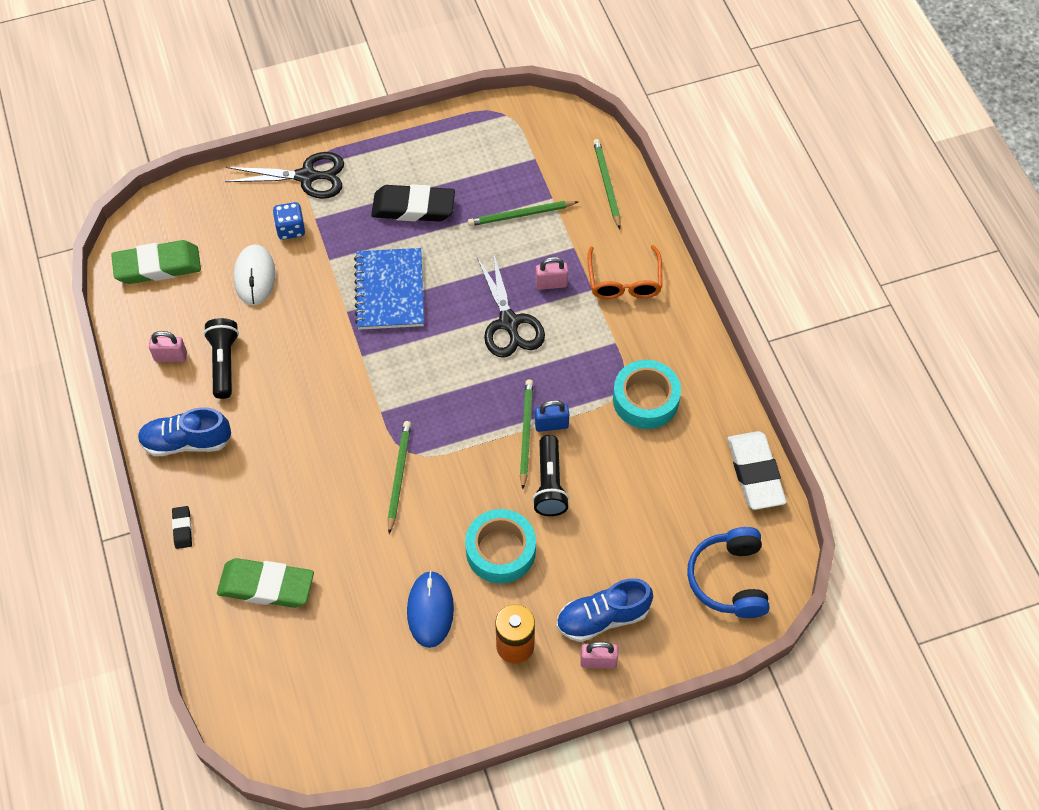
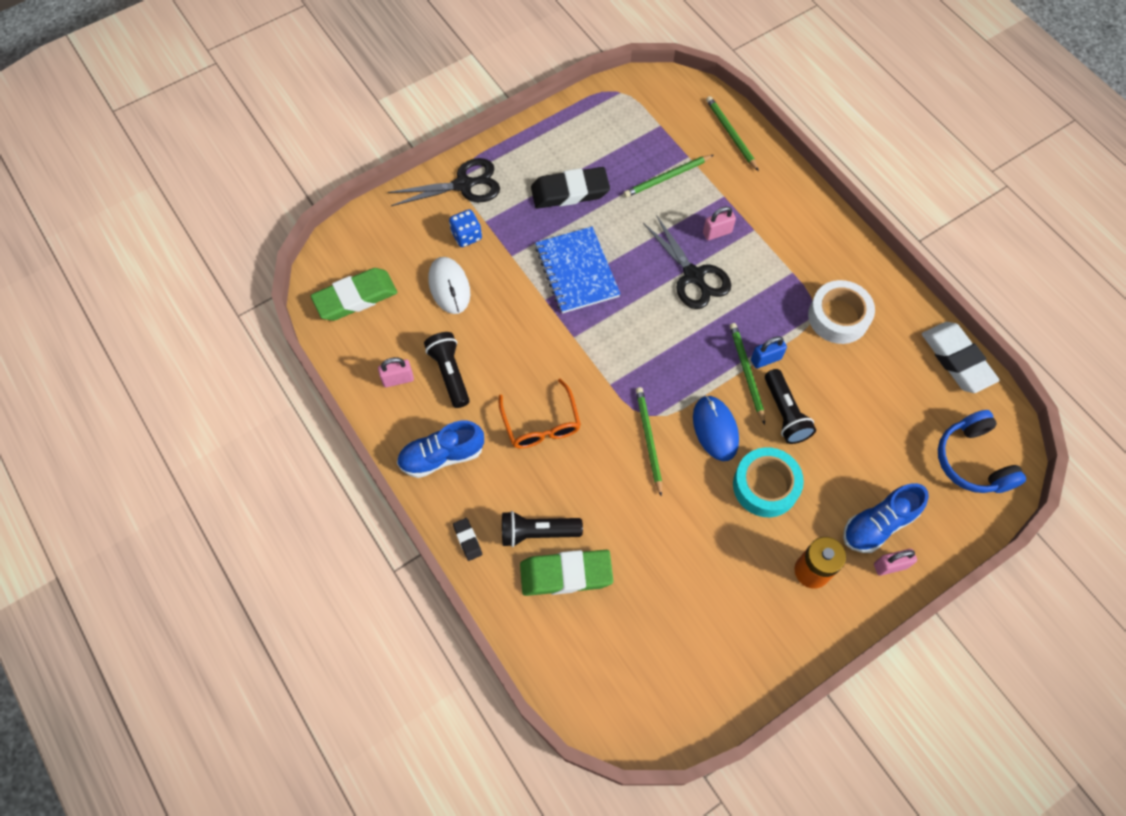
camera: 15 degrees left, 5 degrees up
blue mouse [407,571,454,648] -> blue mouse moved to [693,396,739,461]
orange glasses [587,245,662,299] -> orange glasses moved to [499,379,581,449]
turquoise tape [613,360,681,429] -> white tape [808,280,875,344]
none -> black flashlight [502,511,583,547]

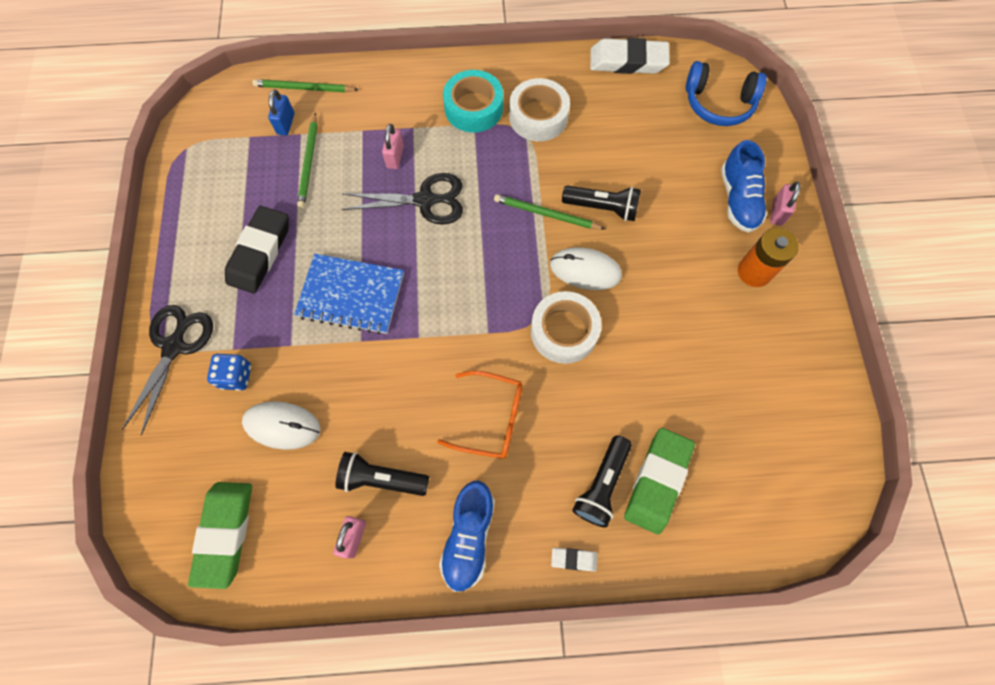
camera: 60 degrees left, 5 degrees up
black eraser [453,518,482,561] -> white eraser [551,547,598,572]
green pencil [636,387,662,497] -> white tape [531,291,602,364]
blue mouse [693,396,739,461] -> white mouse [550,247,622,290]
turquoise tape [733,447,804,517] -> turquoise tape moved to [443,70,503,133]
blue padlock [751,336,787,369] -> blue padlock moved to [268,89,294,136]

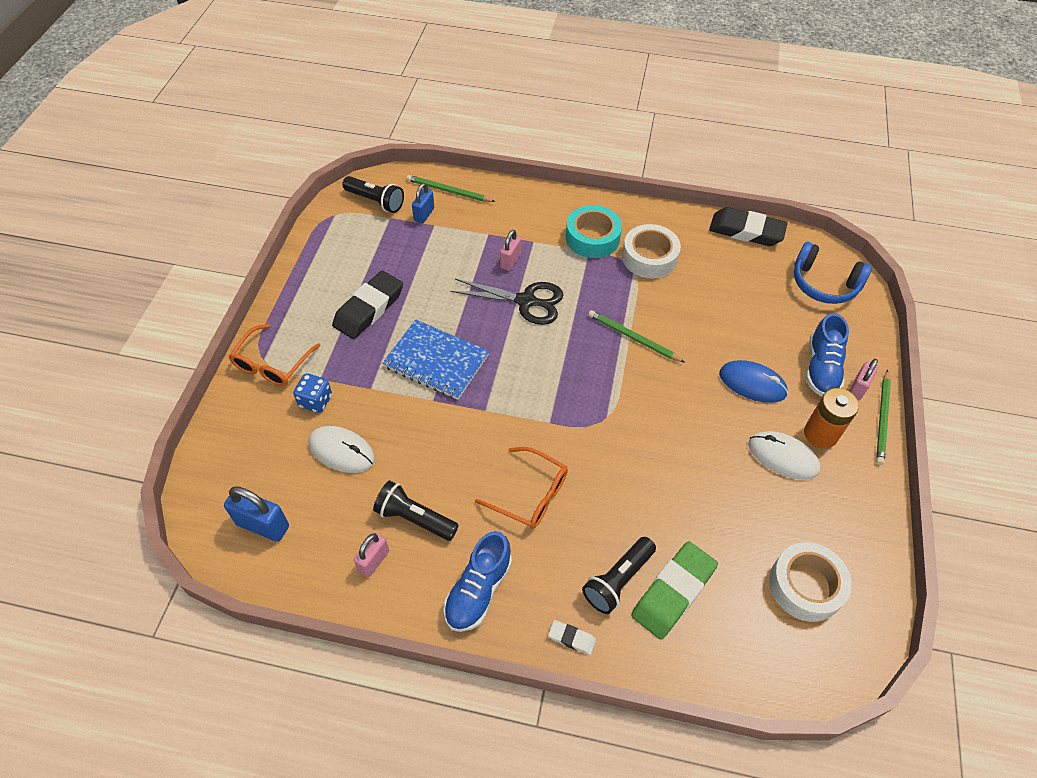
camera: 15 degrees right, 15 degrees down
black scissors [122,305,213,436] -> orange glasses [228,324,321,386]
green eraser [188,482,252,589] -> blue padlock [224,486,289,542]
green pencil [297,113,317,209] -> green pencil moved to [876,370,891,465]
white tape [531,291,602,364] -> white tape moved to [769,542,852,622]
white mouse [550,247,622,290] -> white mouse moved to [748,431,821,480]
black flashlight [562,186,641,221] -> black flashlight moved to [342,176,404,213]
white eraser [590,38,670,74] -> black eraser [709,207,788,246]
none -> blue mouse [719,360,788,403]

